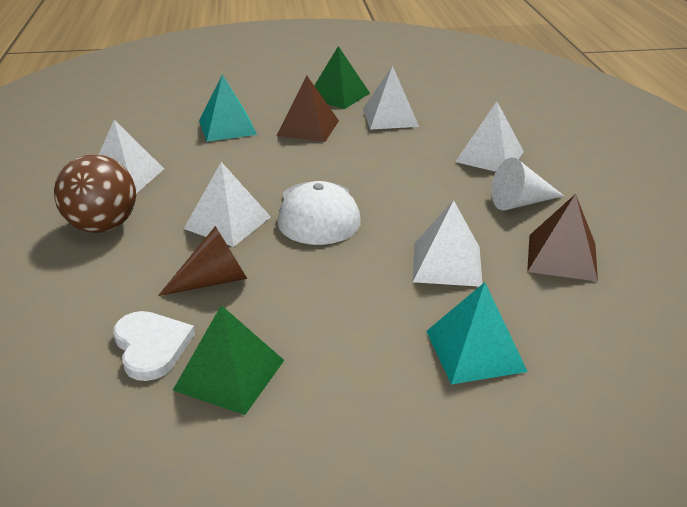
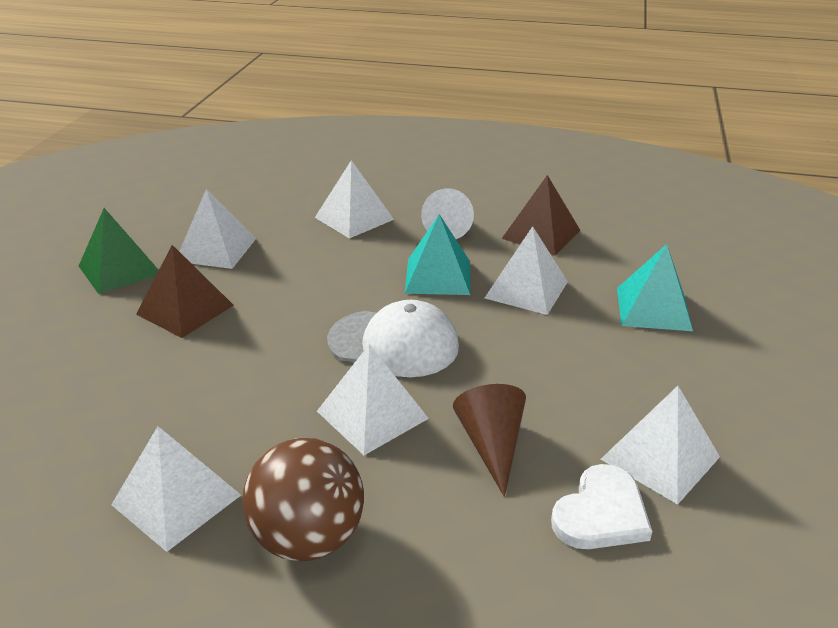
camera: 70 degrees left, 0 degrees up
white heart [113,311,195,381] -> white heart turned 135 degrees clockwise [551,464,653,549]
green pyramid [173,305,284,415] -> white pyramid [601,386,720,504]
turquoise pyramid [199,74,257,142] -> turquoise pyramid moved to [405,214,470,295]

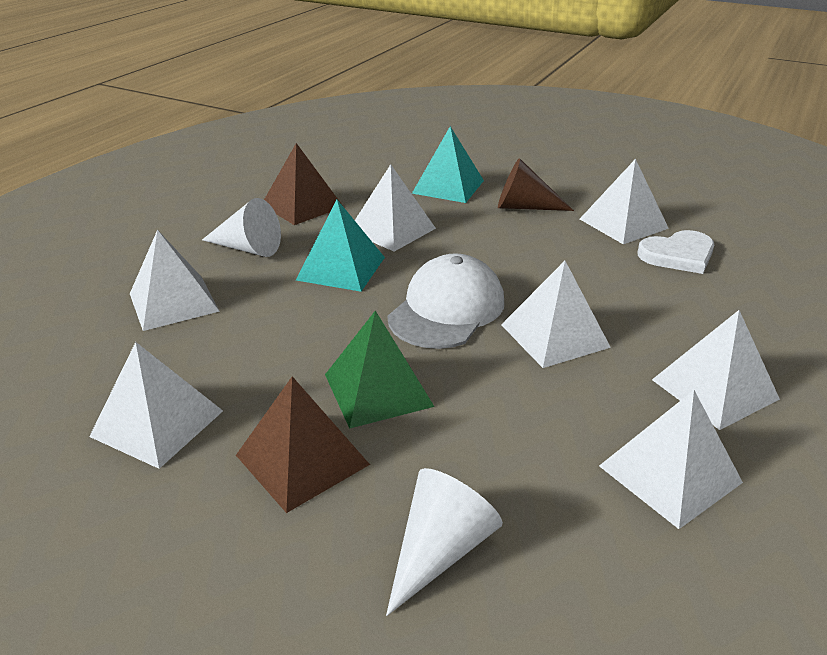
camera: 75 degrees left, 0 degrees up
green pyramid [79,208,159,294] -> green pyramid moved to [325,311,435,429]
brown ball [242,438,364,561] -> white pyramid [652,310,780,430]
brown cone [453,384,526,497] -> brown cone moved to [498,158,574,211]
white heart [551,464,653,549] -> white heart turned 105 degrees clockwise [638,230,714,274]
none -> white cone [386,468,503,616]

